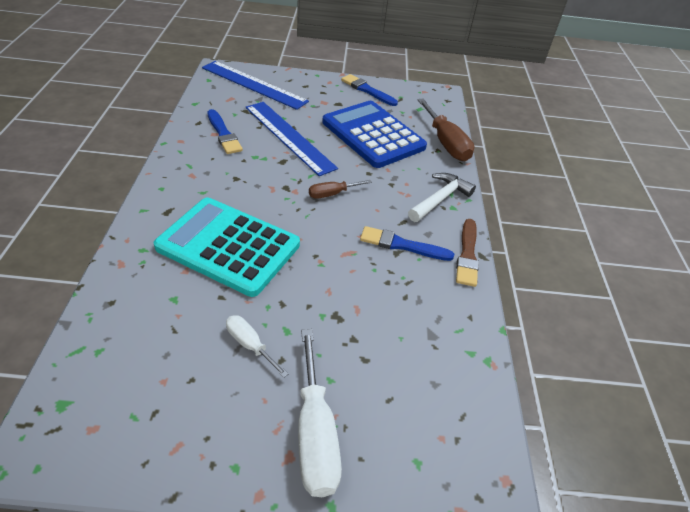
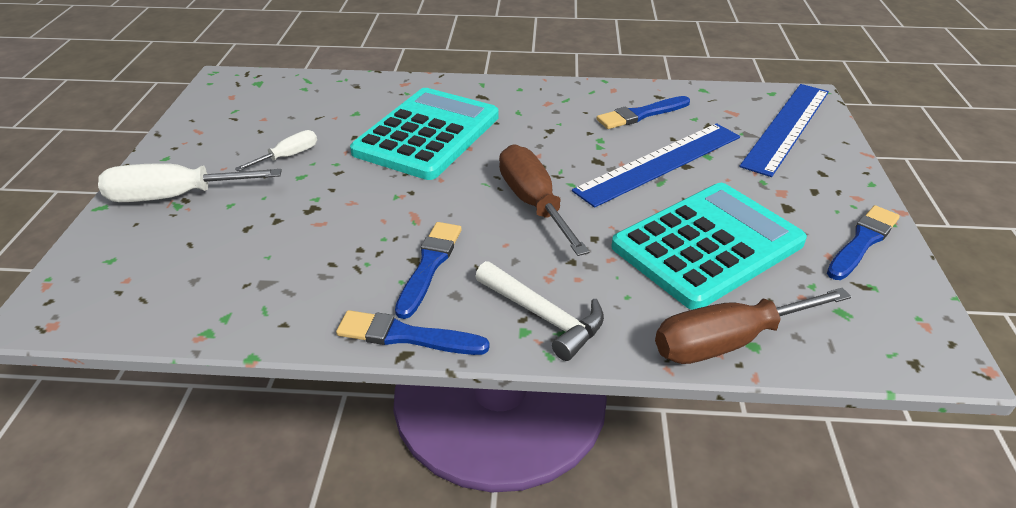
camera: 95 degrees right, 5 degrees down
brown screwdriver [309,180,372,199] -> brown screwdriver [499,144,590,256], size x1.82
blue calculator [322,101,427,168] -> turquoise calculator [611,183,807,310]
brown brush [456,219,479,287] -> blue brush [336,310,490,355]

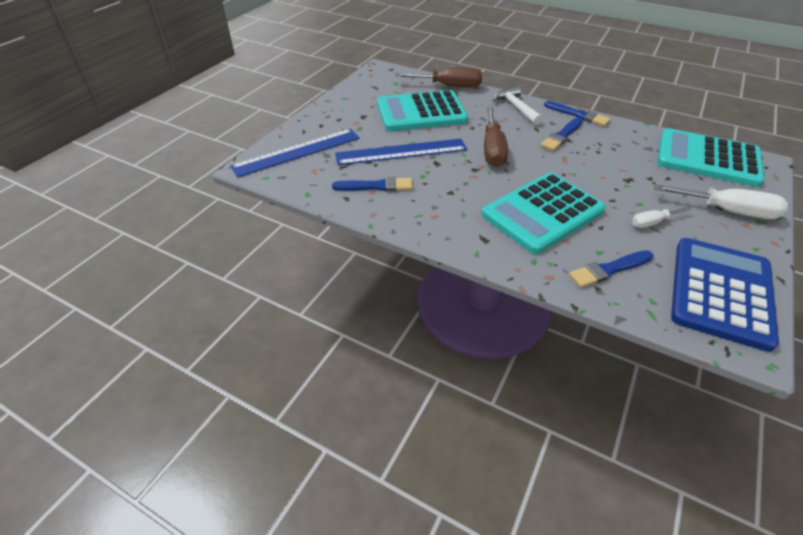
camera: 155 degrees left, 5 degrees up
blue brush [827,205,900,280] -> blue brush moved to [569,250,654,288]
none -> turquoise calculator [657,128,765,187]
none -> blue calculator [671,238,779,352]

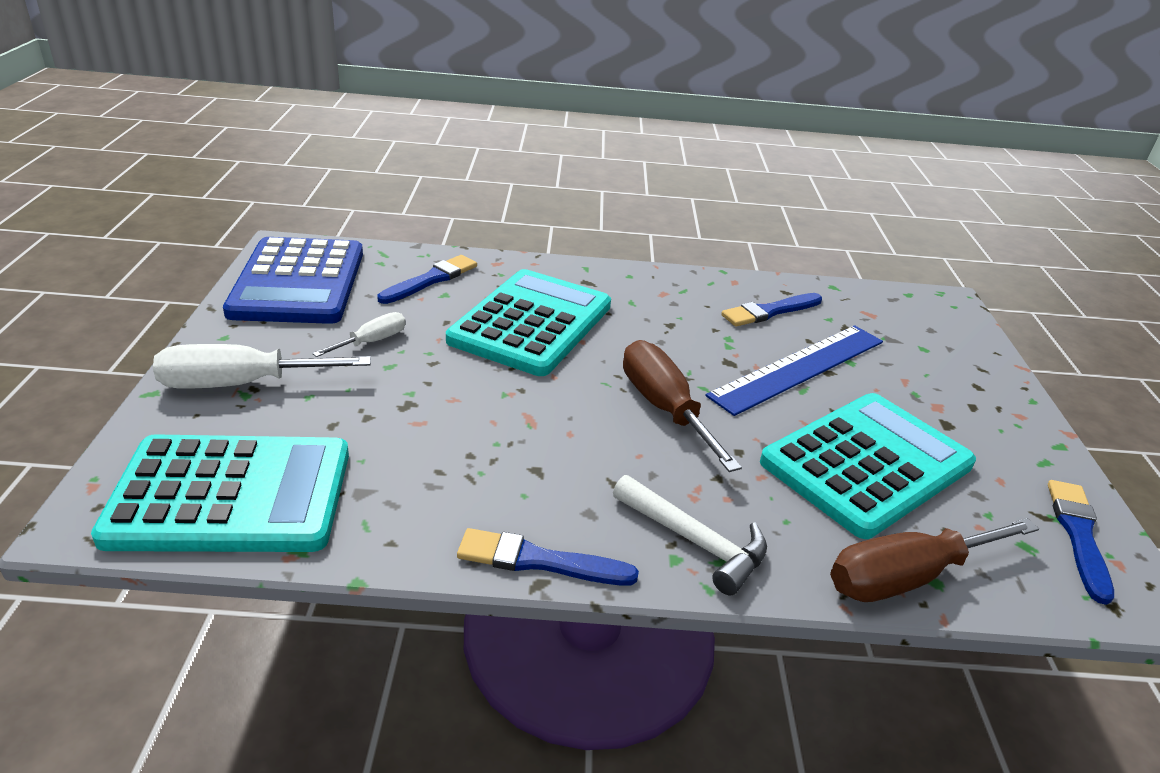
camera: 150 degrees right, 10 degrees down
blue ruler [230,129,360,178] -> none
blue brush [541,117,583,151] -> blue brush moved to [1048,480,1114,605]

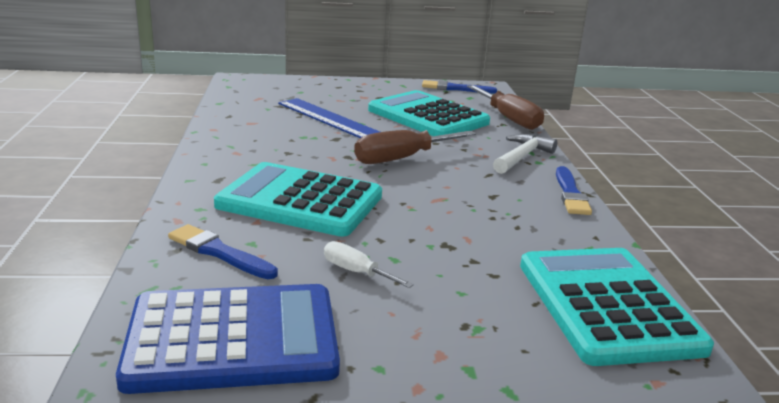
camera: 95 degrees left, 10 degrees down
white screwdriver [153,344,371,389] -> none
blue brush [721,293,822,327] -> none

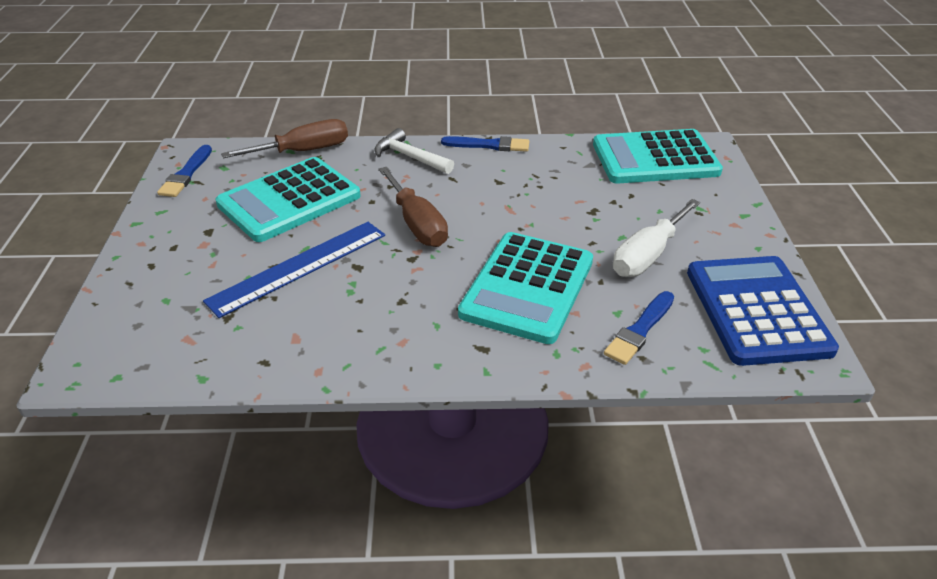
camera: 85 degrees left, 15 degrees up
white screwdriver [324,241,414,288] -> white screwdriver [613,199,700,277], size x1.82

